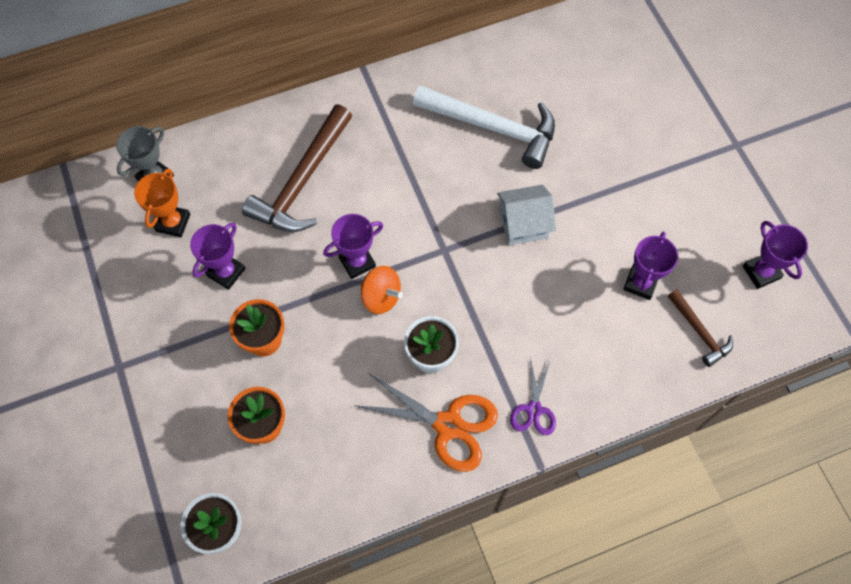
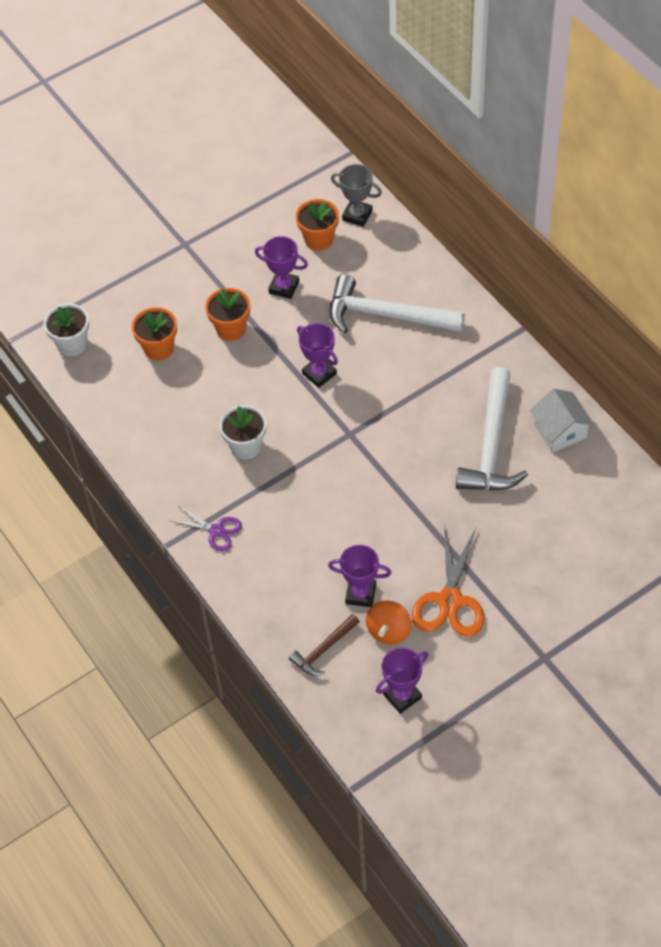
camera: 80 degrees right, 10 degrees down
orange trophy [134,168,190,237] -> orange flower pot [296,199,339,251]
brown hammer [242,105,352,232] -> white hammer [329,274,465,334]
orange scissors [354,373,498,472] -> orange scissors moved to [411,524,484,637]
orange spinning top [361,266,403,314] -> orange spinning top moved to [366,600,412,644]
white house [497,185,556,245] -> white house moved to [530,389,594,453]
purple scissors [510,358,556,435] -> purple scissors turned 150 degrees counterclockwise [169,506,242,551]

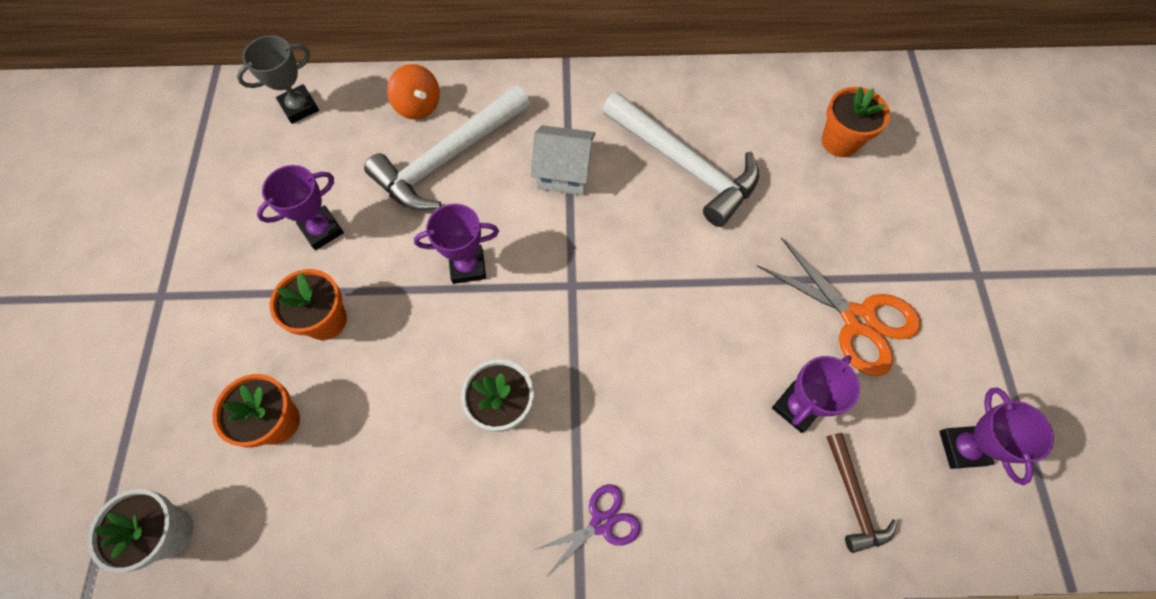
camera: 60 degrees left, 10 degrees up
orange flower pot [296,199,339,251] -> orange flower pot moved to [822,87,890,157]
orange spinning top [366,600,412,644] -> orange spinning top moved to [387,64,440,119]
white house [530,389,594,453] -> white house moved to [530,125,596,195]

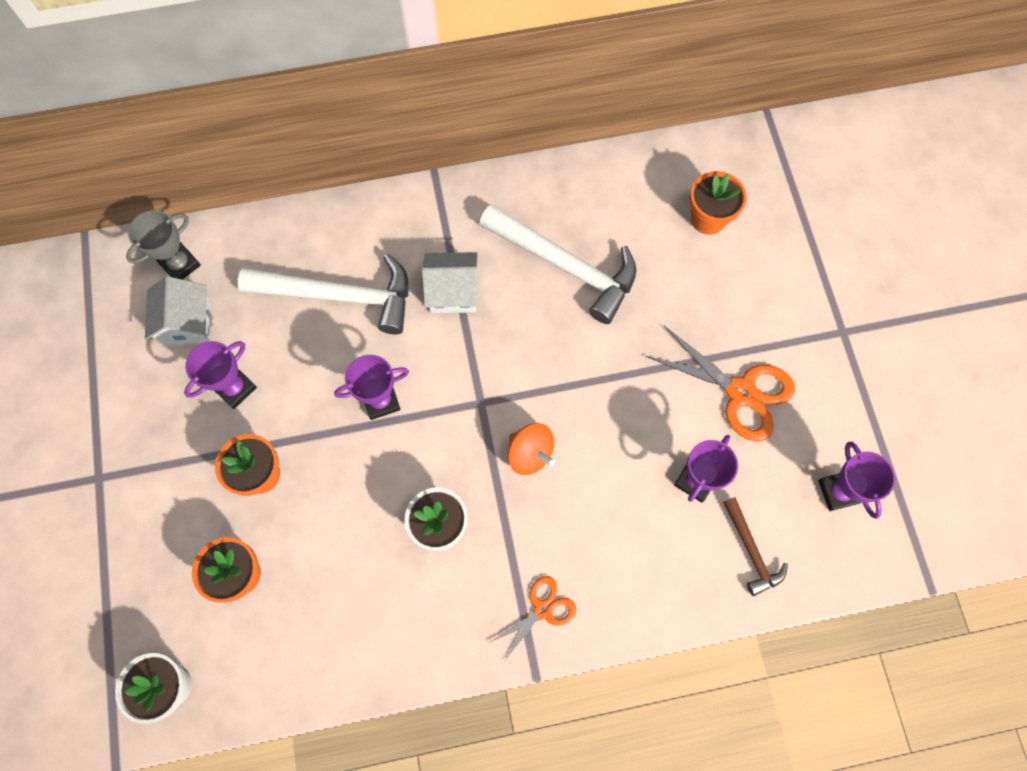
camera: 10 degrees left, 5 degrees up
white hammer [364,85,530,210] -> white hammer turned 120 degrees counterclockwise [238,254,408,334]
orange spinning top [387,64,440,119] -> orange spinning top moved to [508,423,555,475]
purple scissors [534,484,641,574] -> orange scissors [489,576,576,661]
none -> white house [145,276,211,346]

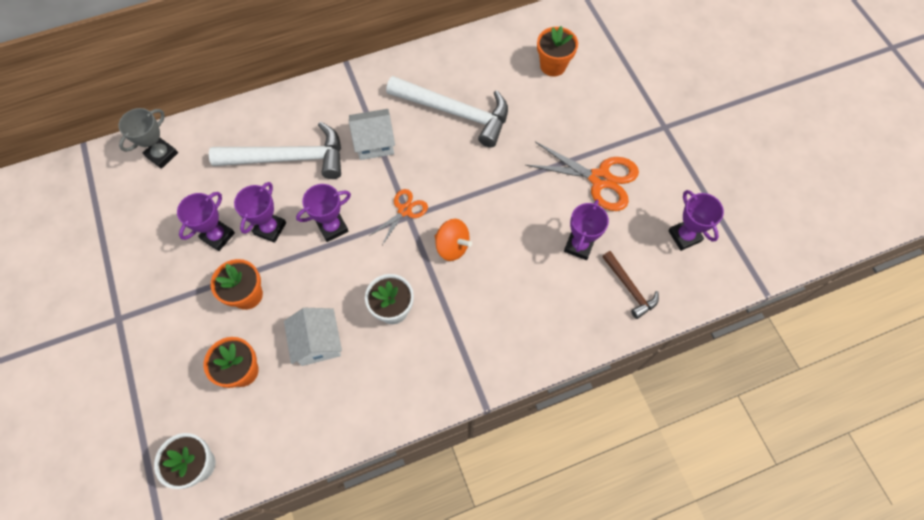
camera: 10 degrees left, 5 degrees down
white house [145,276,211,346] -> white house moved to [284,308,342,366]
orange scissors [489,576,576,661] -> orange scissors moved to [369,189,428,245]
none -> purple trophy [234,182,286,243]

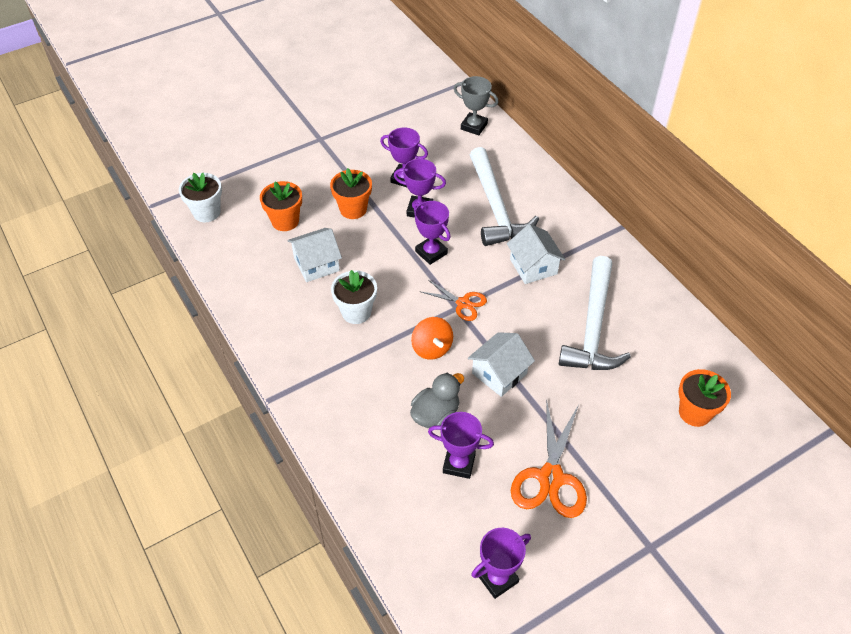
camera: 80 degrees right, 15 degrees down
orange spinning top [435,219,472,261] -> orange spinning top turned 45 degrees counterclockwise [411,317,453,360]
brown hammer [602,251,659,319] -> none
none -> grey duck [410,373,464,428]
none -> white house [468,332,535,397]

